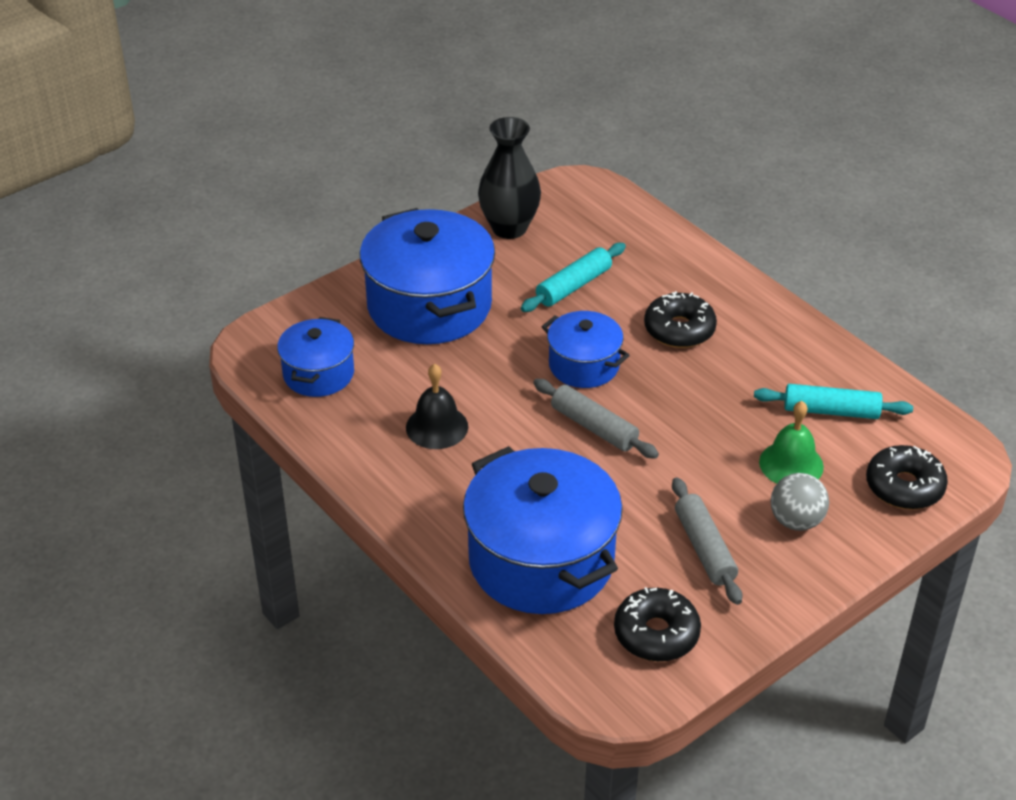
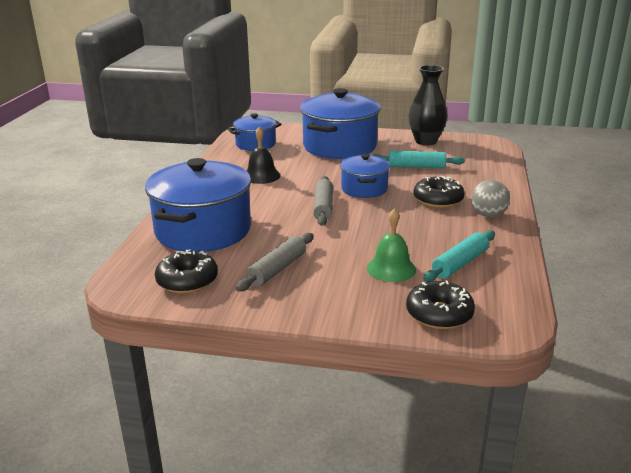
camera: 50 degrees right, 15 degrees down
turquoise rolling pin [754,384,913,419] -> turquoise rolling pin turned 75 degrees clockwise [423,230,495,282]
grey ball [770,473,829,531] -> grey ball moved to [471,180,510,217]

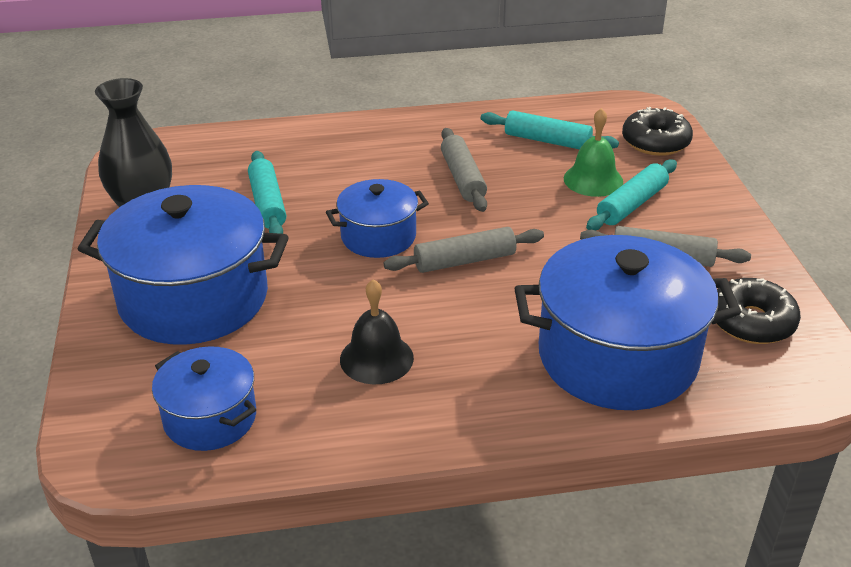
camera: 110 degrees left, 10 degrees up
black donut [413,176,465,208] -> none
grey ball [471,180,510,217] -> none
none -> grey rolling pin [441,128,487,212]
none -> turquoise rolling pin [586,159,677,231]

